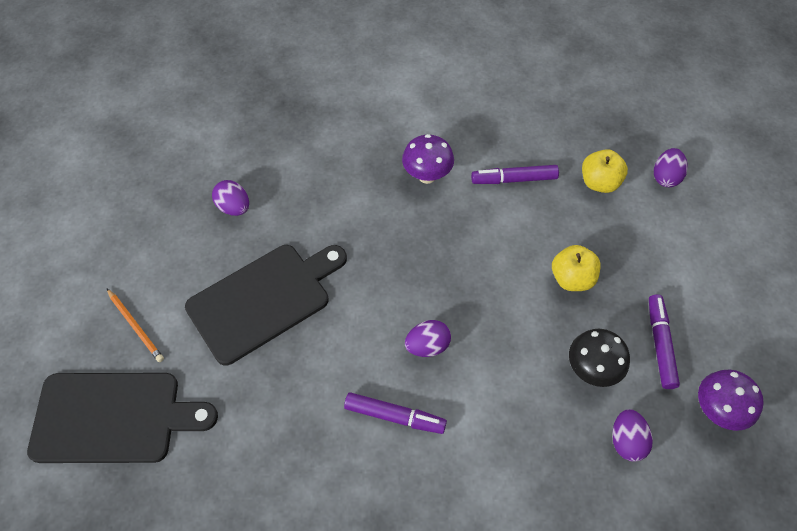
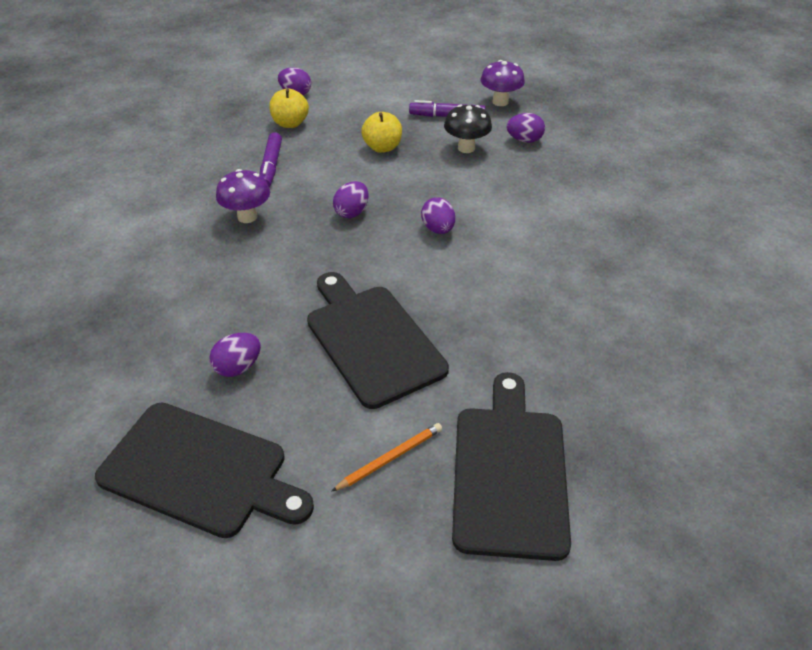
camera: 85 degrees left, 15 degrees down
purple marker [344,392,447,434] -> none
none -> black cutting board [95,402,314,538]
none -> purple egg [333,181,369,218]

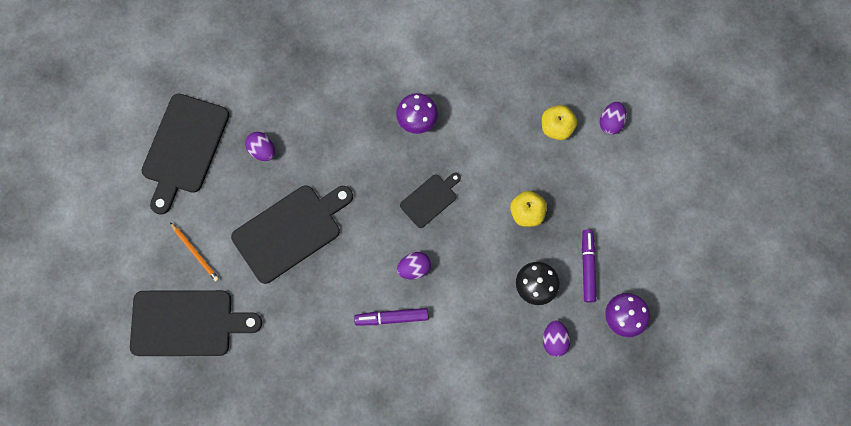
camera: 85 degrees right, 30 degrees up
purple marker [260,132,282,187] -> purple marker moved to [354,308,429,325]
purple egg [333,181,369,218] -> black cutting board [400,173,461,228]

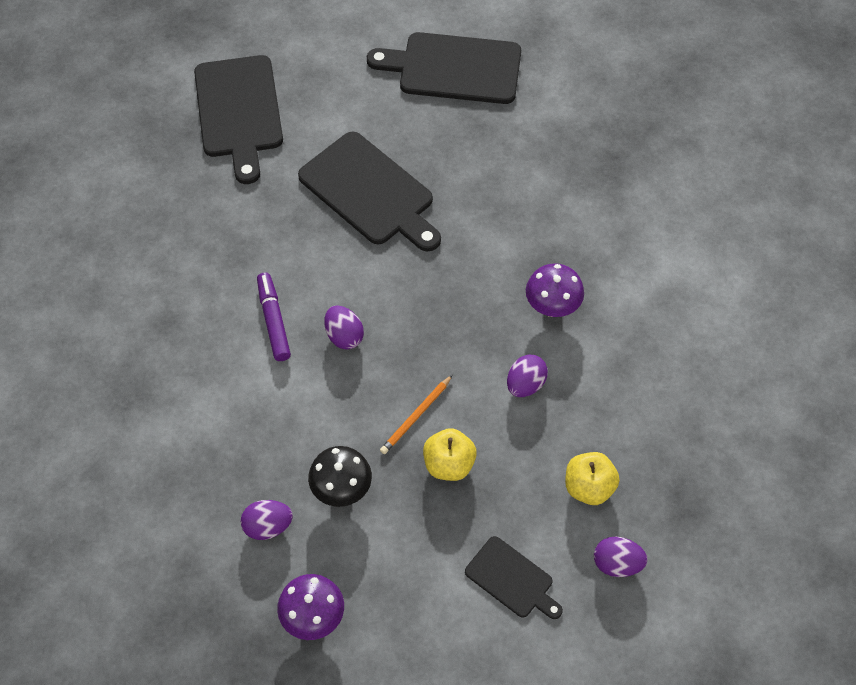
camera: 80 degrees right, 15 degrees down
orange pencil [170,222,219,282] -> orange pencil moved to [380,375,453,454]
purple egg [245,132,275,161] -> purple egg moved to [507,355,548,397]
black cutting board [400,173,461,228] -> black cutting board moved to [465,536,563,619]
purple marker [582,229,596,303] -> none

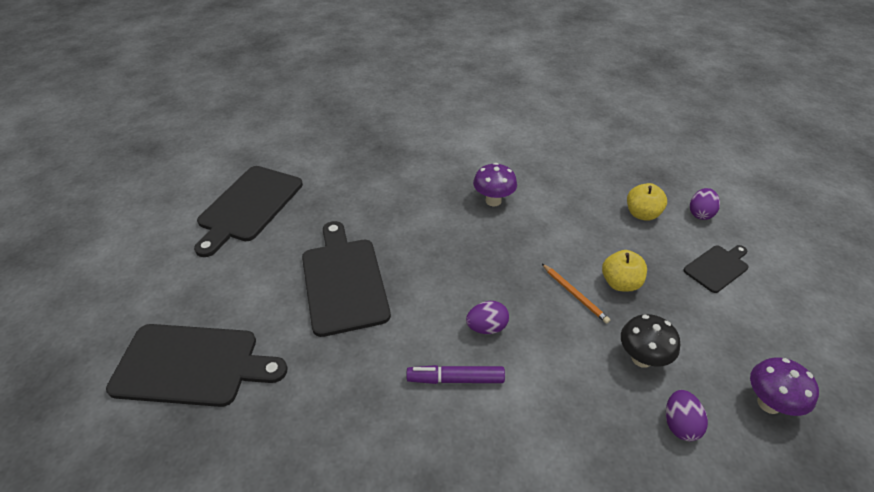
camera: 75 degrees left, 15 degrees down
black cutting board [298,131,441,252] -> black cutting board turned 75 degrees counterclockwise [302,221,391,337]
purple egg [507,355,548,397] -> none

